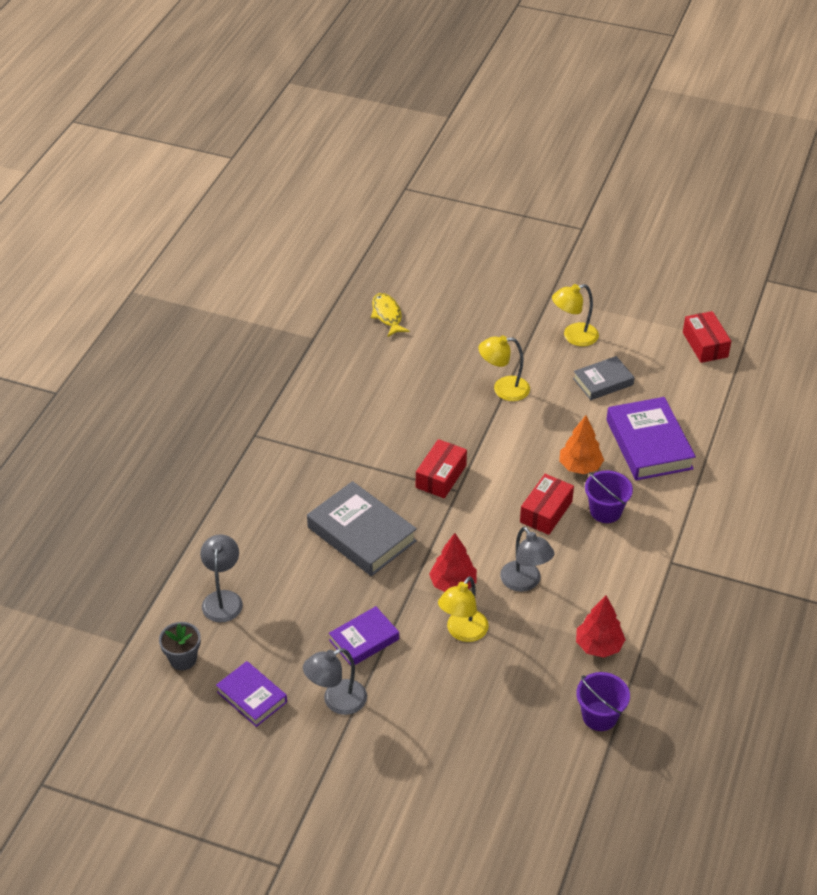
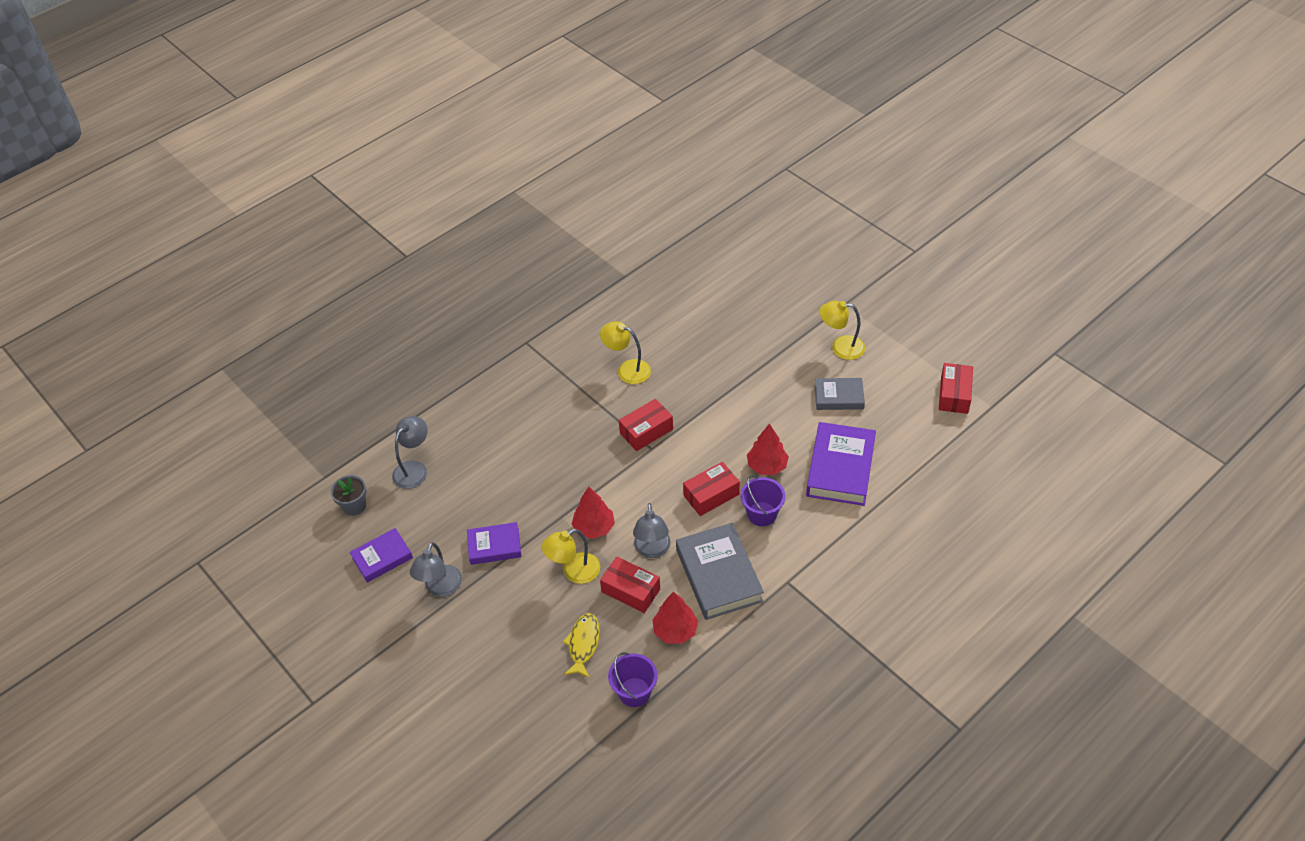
camera: 30 degrees right, 5 degrees up
purple book [216,661,287,727] -> purple book turned 75 degrees clockwise [350,528,413,583]
grey lamp [303,648,367,715] -> grey lamp turned 75 degrees counterclockwise [410,542,462,597]
grey book [307,481,417,576] -> grey book moved to [676,523,764,620]
yellow fish [371,293,410,337] -> yellow fish moved to [563,613,600,678]
yellow lamp [479,335,530,401] -> yellow lamp moved to [600,321,651,384]
orange tree [559,415,604,474] -> red tree [747,424,789,475]
none -> red box [600,556,660,613]

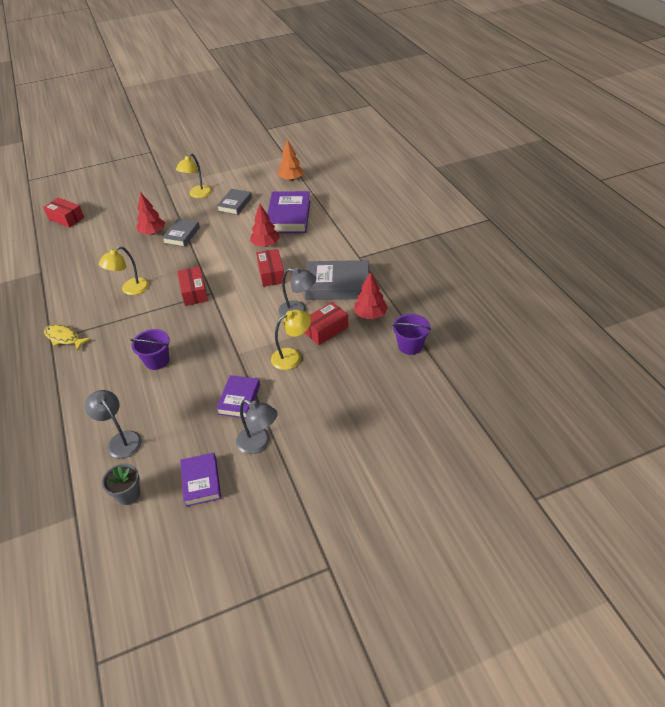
camera: 70 degrees left, 5 degrees down
yellow lamp [541,529,600,584] -> yellow lamp turned 105 degrees counterclockwise [271,309,311,370]
yellow fish [563,613,600,678] -> yellow fish moved to [44,324,91,351]
red tree [572,487,615,539] -> red tree moved to [136,192,165,235]
purple bucket [741,475,785,526] -> purple bucket moved to [130,329,169,370]
purple book [806,422,876,506] -> purple book turned 60 degrees clockwise [267,191,311,233]
red box [939,363,973,414] -> red box moved to [43,198,84,228]
none -> grey book [162,219,200,247]
none -> orange tree [278,139,304,181]

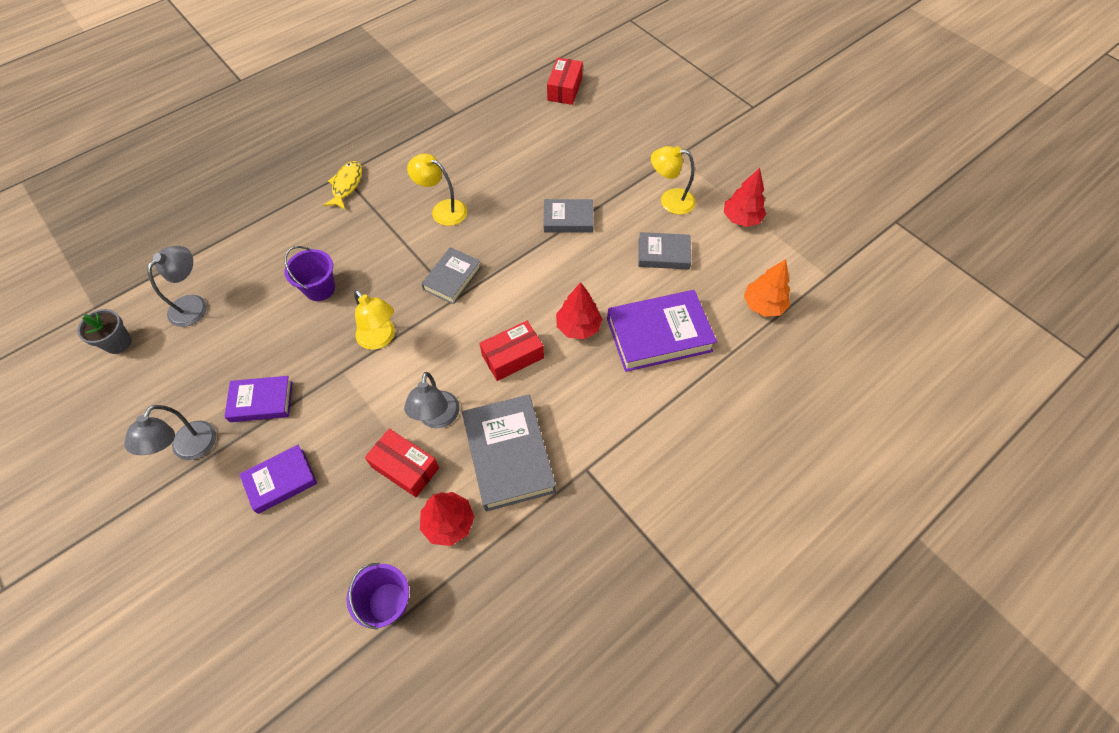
camera: 70 degrees right, 15 degrees up
red tree [136,192,165,235] -> red tree moved to [724,168,766,227]
red box [177,266,208,306] -> grey book [421,247,481,304]
purple book [180,453,221,507] -> purple book moved to [239,445,317,514]
yellow lamp [271,309,311,370] -> yellow lamp moved to [354,290,395,350]

